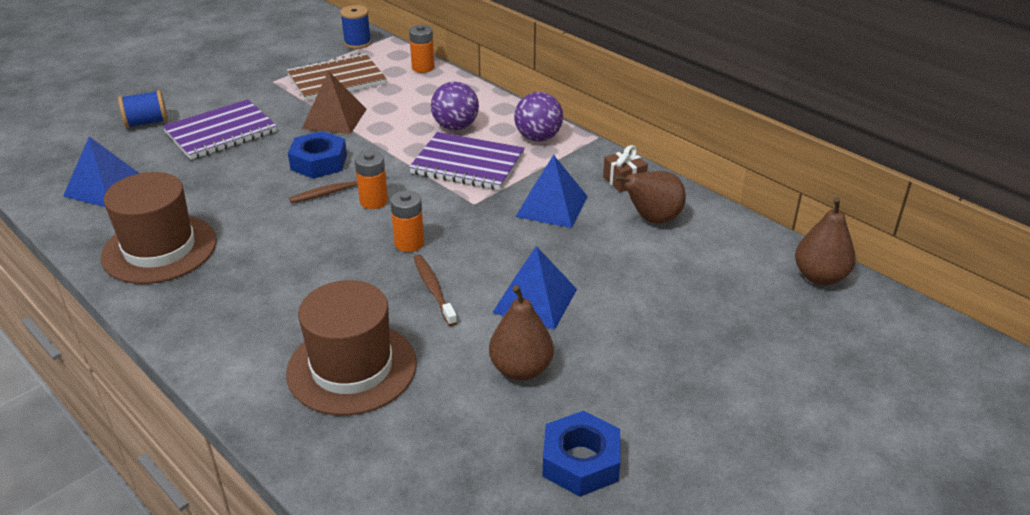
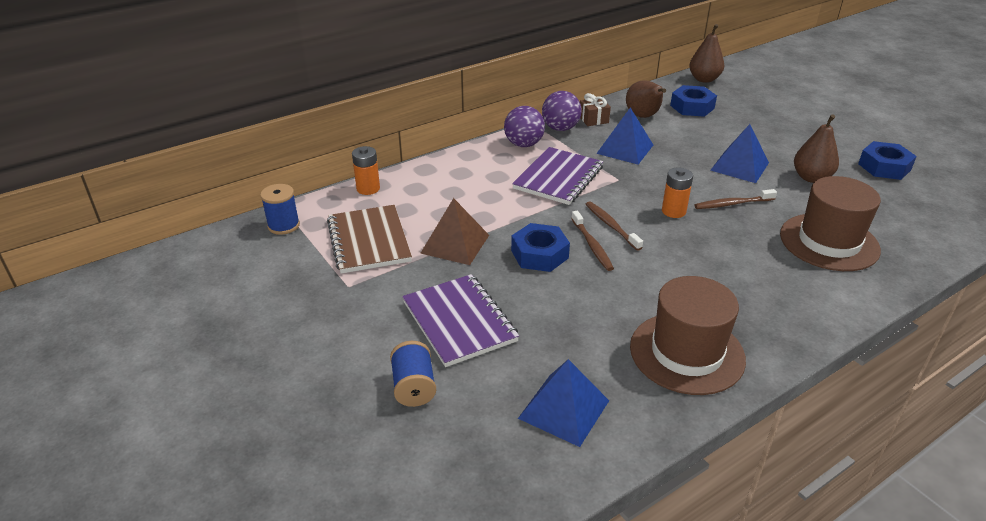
camera: 80 degrees left, 0 degrees up
orange battery [355,151,388,209] -> brown toothbrush [586,201,643,251]
purple ball [431,82,479,130] -> purple ball moved to [542,91,582,131]
none -> blue nut [670,85,717,117]

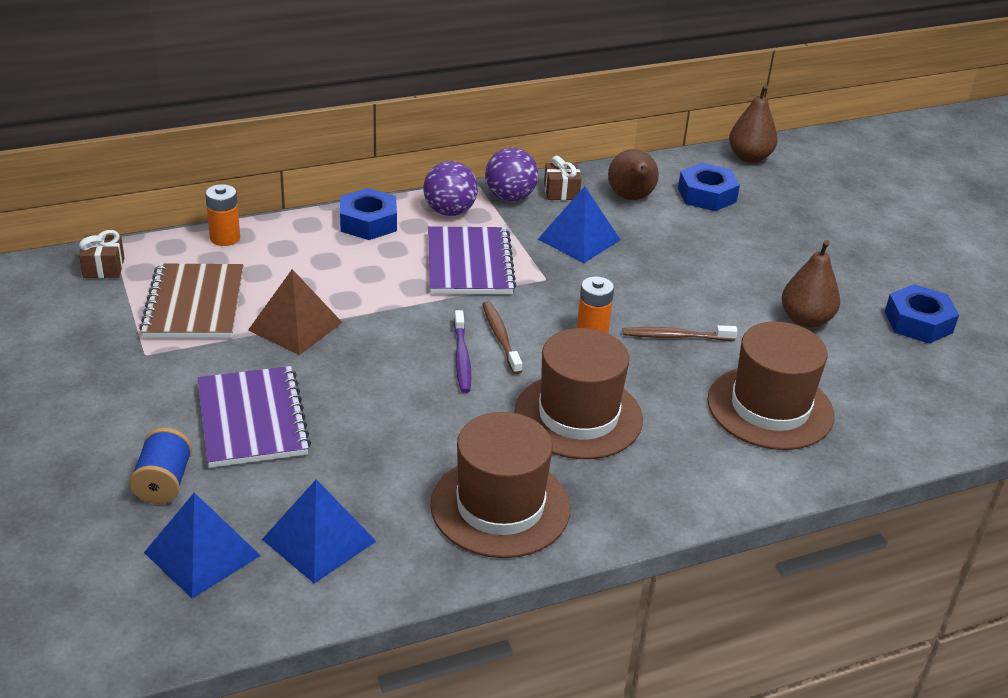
camera: 10 degrees right, 0 degrees up
blue spool [260,184,300,235] -> brown gift [79,230,125,278]
blue nut [511,223,570,272] -> blue nut moved to [340,188,397,240]
purple notebook [512,147,603,205] -> purple notebook turned 45 degrees counterclockwise [428,226,516,294]
brown toothbrush [571,211,614,271] -> purple toothbrush [454,310,471,393]
blue pyramid [710,124,769,183] -> blue pyramid moved to [144,493,261,599]
none -> brown hat [515,328,643,459]

